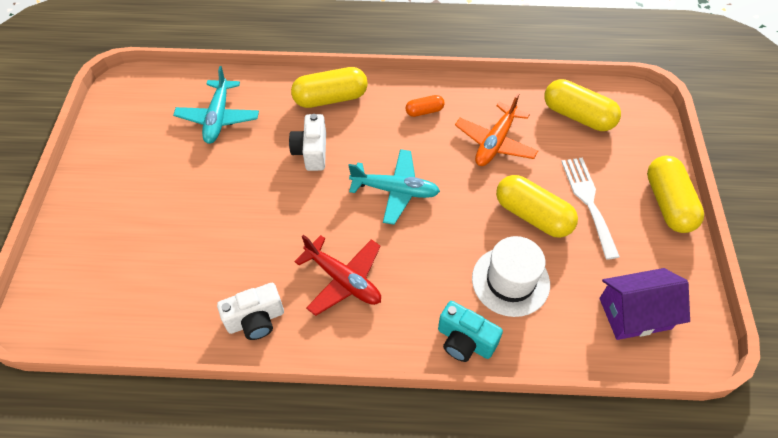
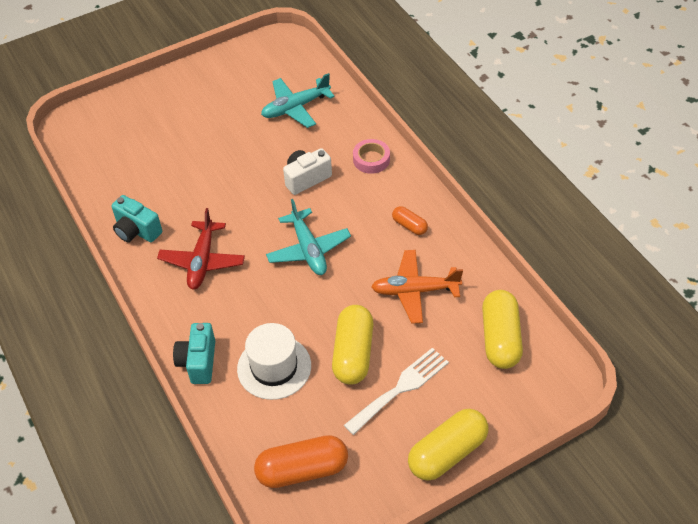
camera: 60 degrees right, 5 degrees down
white camera [217,283,284,340] -> turquoise camera [111,195,162,242]
yellow capsule [291,67,368,108] -> pink tape [353,139,390,174]
purple house [600,268,690,340] -> orange capsule [254,435,348,488]

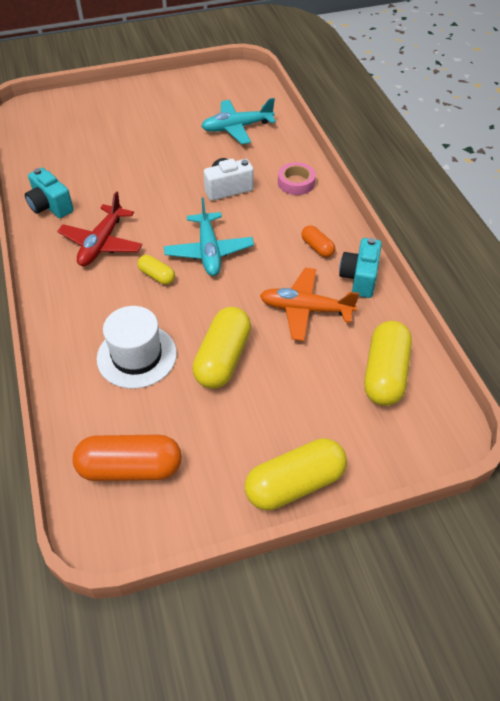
camera: 10 degrees right, 0 degrees up
turquoise camera [173,323,215,384] -> turquoise camera moved to [339,238,382,298]
white fork [344,348,449,435] -> none
none -> yellow capsule [138,255,175,285]

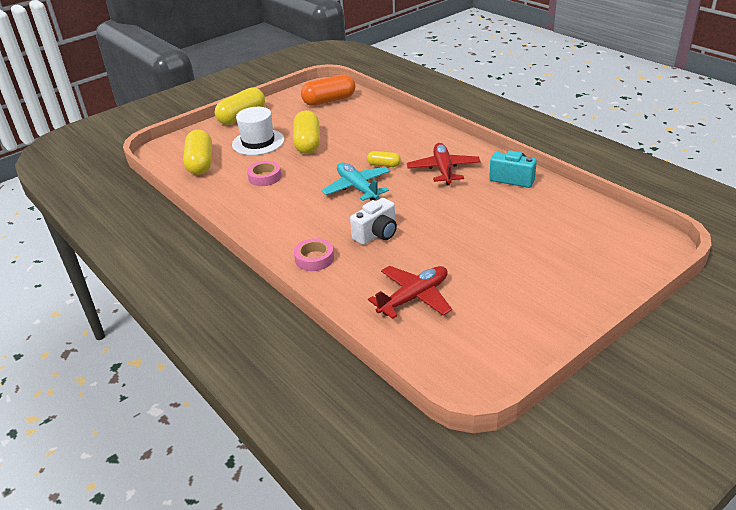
camera: 160 degrees right, 15 degrees down
white hat [97,306,177,389] -> white hat moved to [232,107,284,155]
turquoise plane [201,98,276,144] -> red plane [368,266,452,319]
orange plane [260,268,359,341] -> pink tape [247,161,281,186]
orange capsule [301,225,335,257] -> none
turquoise camera [339,238,382,298] -> none

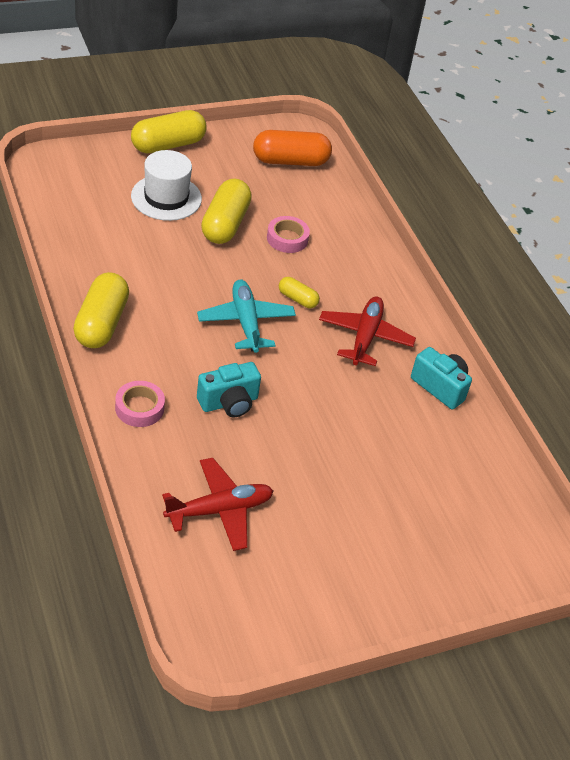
camera: 10 degrees right, 10 degrees up
yellow capsule [183,130,212,175] -> yellow capsule moved to [73,272,129,348]
pink tape [247,161,281,186] -> pink tape moved to [267,216,310,253]
white camera [350,198,397,245] -> turquoise camera [197,362,261,417]

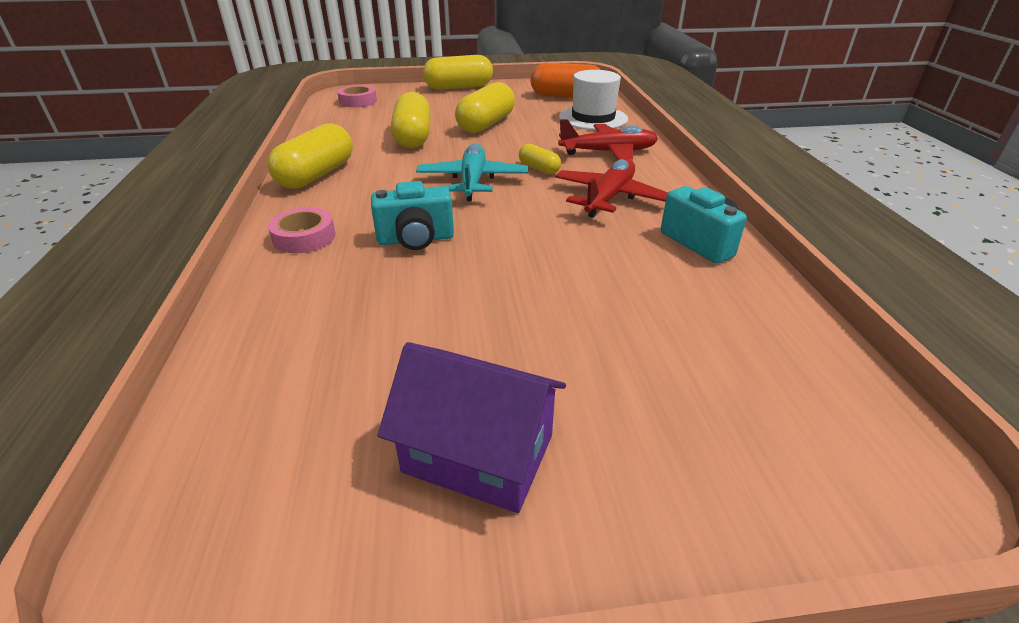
camera: 20 degrees right, 10 degrees down
white hat [131,150,202,221] -> white hat moved to [559,70,628,130]
red plane [162,458,273,551] -> red plane moved to [558,119,658,162]
pink tape [267,216,310,253] -> pink tape moved to [337,85,377,107]
none -> purple house [378,342,566,513]
none -> yellow capsule [391,92,431,148]

